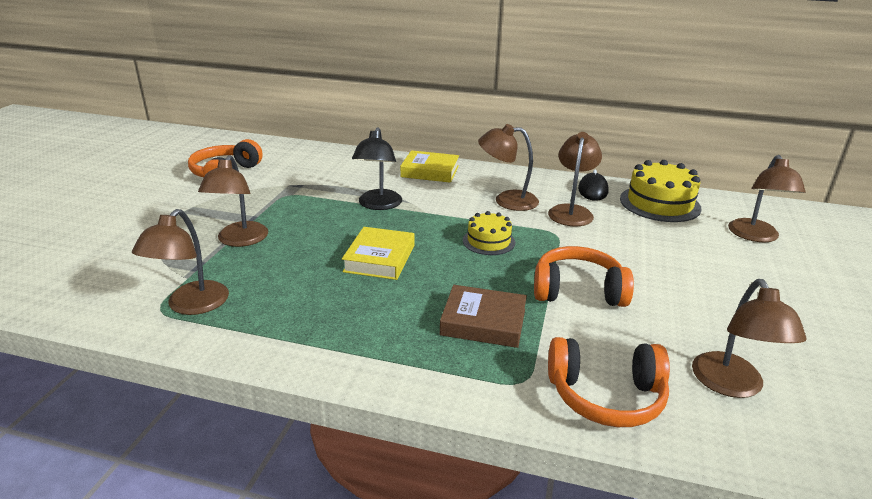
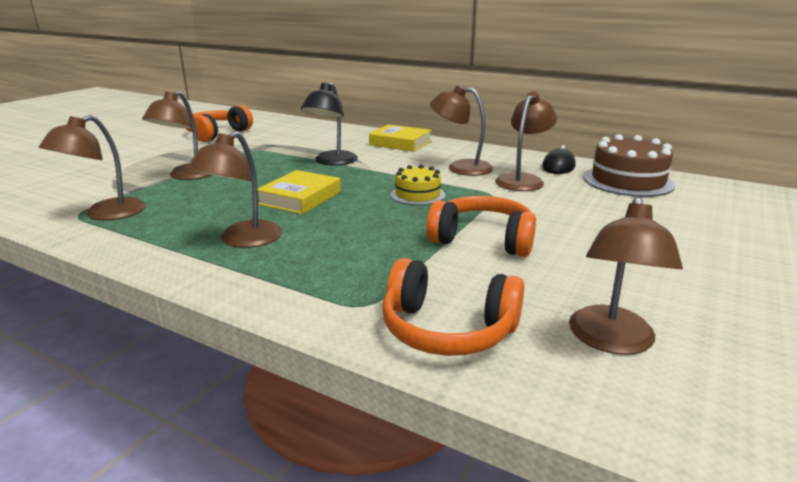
camera: 15 degrees right, 5 degrees down
brown book [440,285,527,348] -> none
yellow cake [620,160,702,222] -> brown cake [583,134,675,197]
brown lamp [728,155,806,242] -> brown lamp moved to [187,131,282,248]

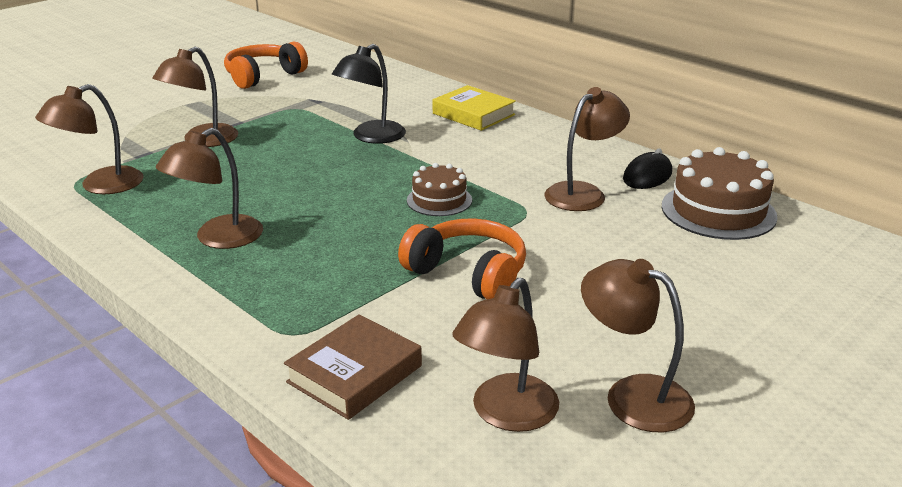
camera: 15 degrees right, 5 degrees up
yellow book [258,170,341,214] -> none
orange headphones [382,258,524,356] -> brown book [284,314,422,420]
yellow cake [391,165,445,205] -> brown cake [407,163,472,216]
brown lamp [430,84,494,176] -> brown lamp moved to [581,259,695,432]

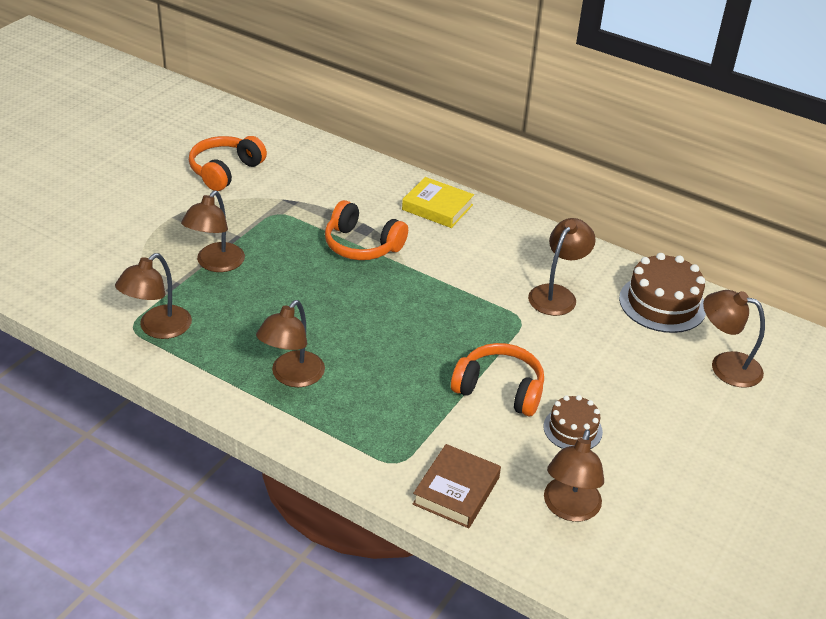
camera: 15 degrees left, 10 degrees up
black lamp [332,44,406,144] -> orange headphones [325,200,408,260]
brown cake [407,163,472,216] -> brown cake moved to [543,395,603,449]
brown lamp [581,259,695,432] -> brown lamp moved to [703,290,765,388]
black mouse [623,148,672,189] -> none

